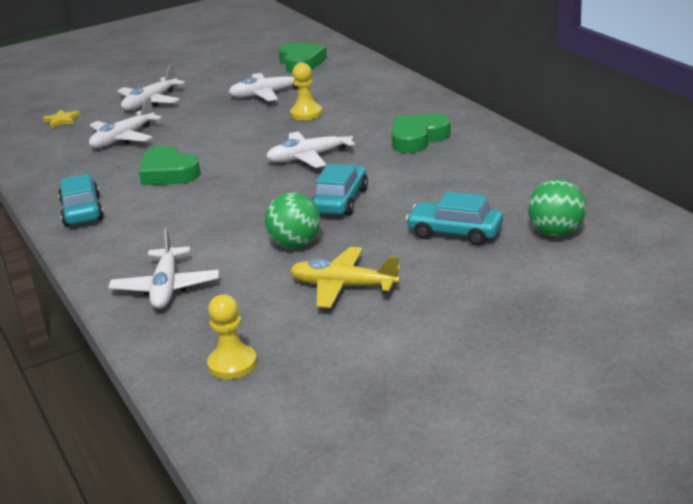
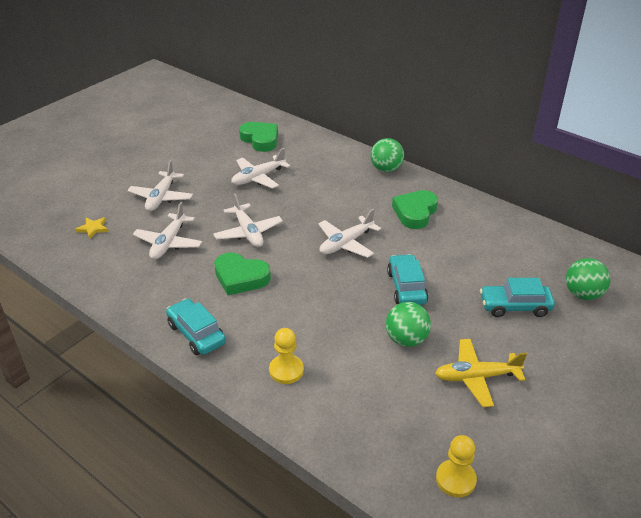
camera: 25 degrees left, 10 degrees up
white plane [109,228,219,309] -> white plane moved to [213,193,283,247]
yellow pawn [290,63,323,120] -> yellow pawn moved to [269,328,304,384]
none -> green ball [371,138,404,172]

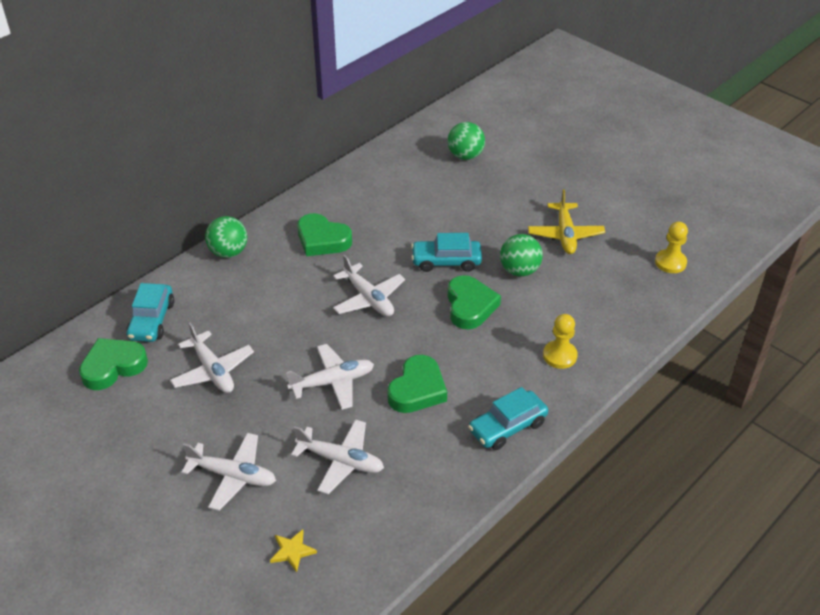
camera: 85 degrees left, 5 degrees up
turquoise car [480,278,555,317] -> turquoise car moved to [126,283,174,342]
none -> green heart [448,275,501,329]

